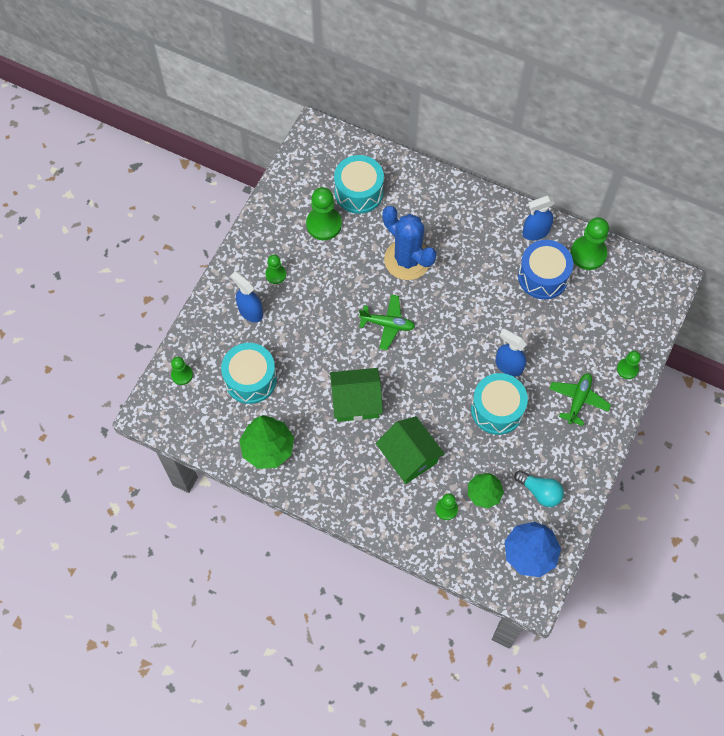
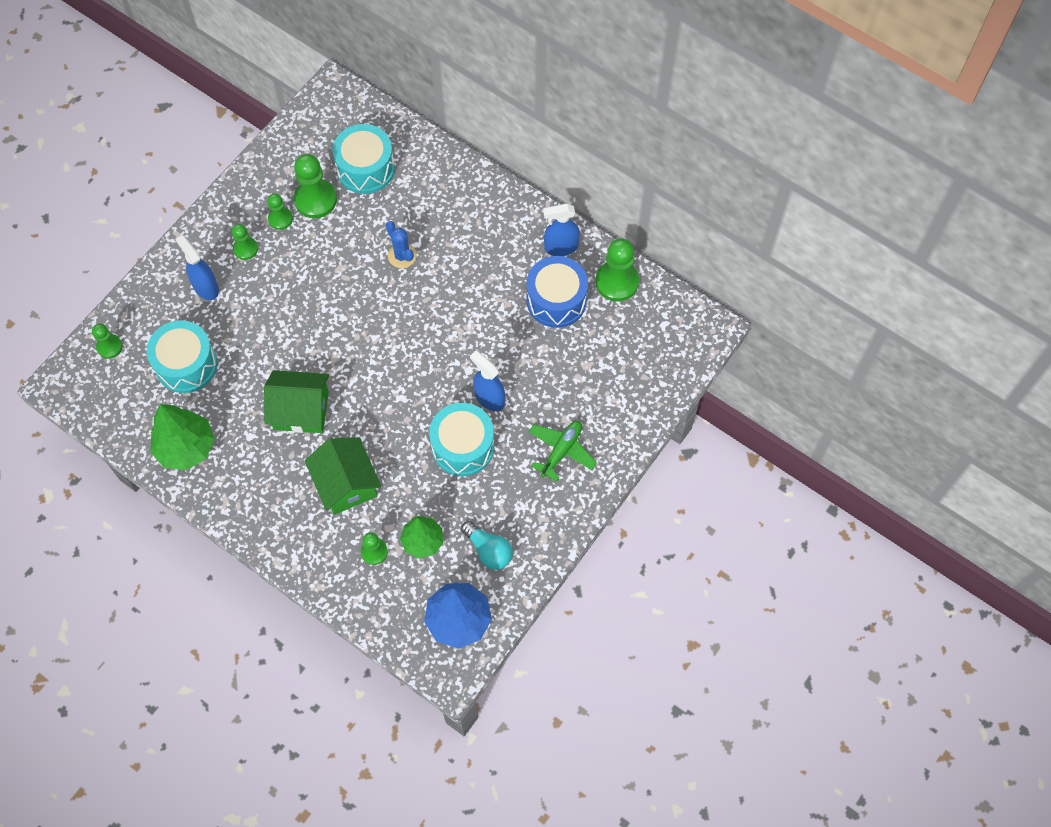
camera: 10 degrees right, 0 degrees up
green plane [359,294,415,350] -> none
blue cactus [382,206,437,280] -> blue cactus [386,221,417,268], size x0.52
green pawn [617,351,641,379] -> green pawn moved to [268,193,293,230]

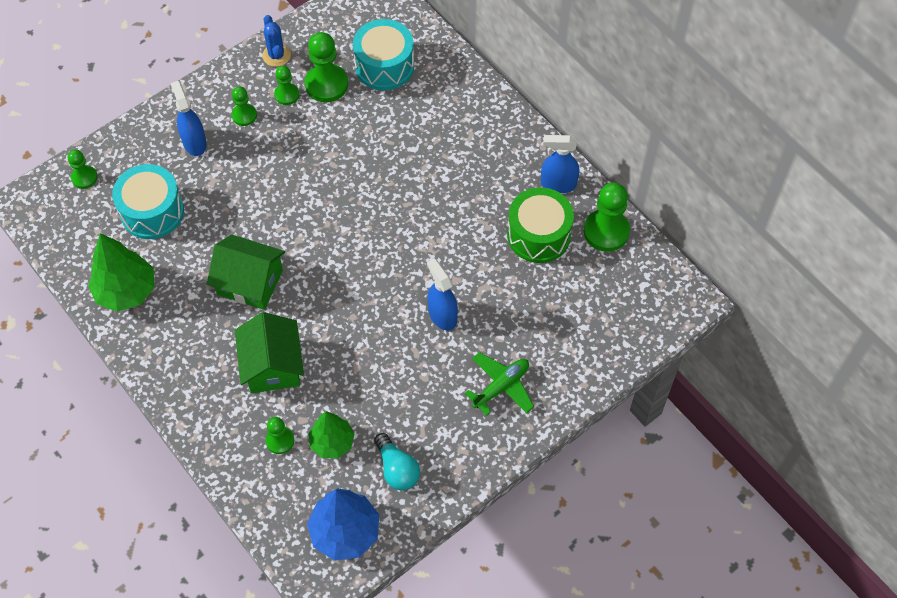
camera: 15 degrees right, 5 degrees down
blue cactus [386,221,417,268] -> blue cactus moved to [262,15,291,67]
turquoise drum [429,403,494,476] -> none
blue drum [526,256,588,328] -> green drum [507,187,574,263]

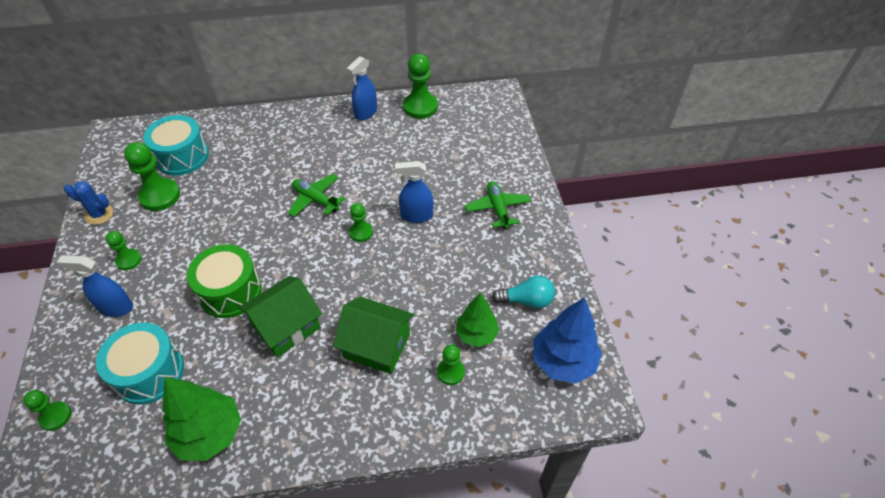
camera: 60 degrees left, 10 degrees down
green pawn [274,66,299,105] -> green pawn moved to [349,203,373,242]
green drum [507,187,574,263] -> green drum moved to [187,244,262,318]
none -> green plane [288,174,345,217]

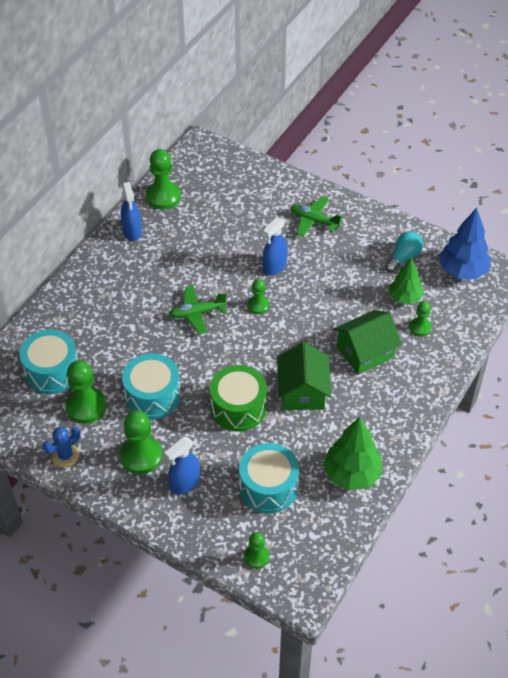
camera: 50 degrees left, 0 degrees up
green pawn [106,231,142,270] -> green pawn [120,410,162,474], size x1.74
none -> turquoise drum [122,353,181,419]

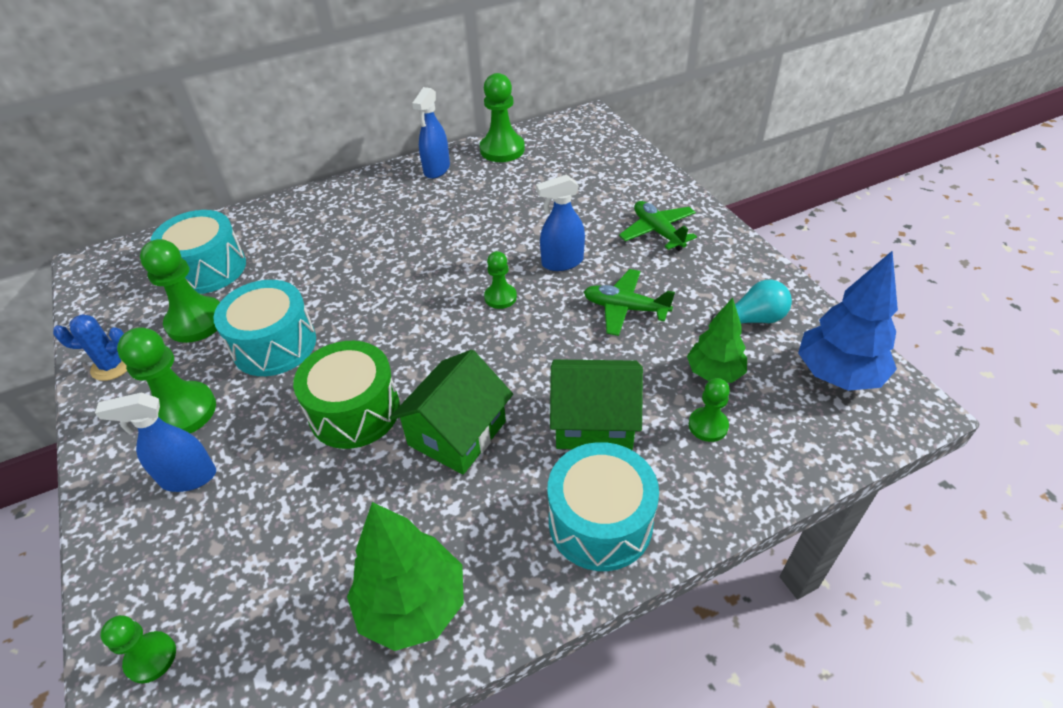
camera: 35 degrees right, 5 degrees down
green plane [169,285,227,334] -> green plane moved to [584,269,675,336]
turquoise drum [239,443,299,513] -> turquoise drum moved to [548,442,659,571]

